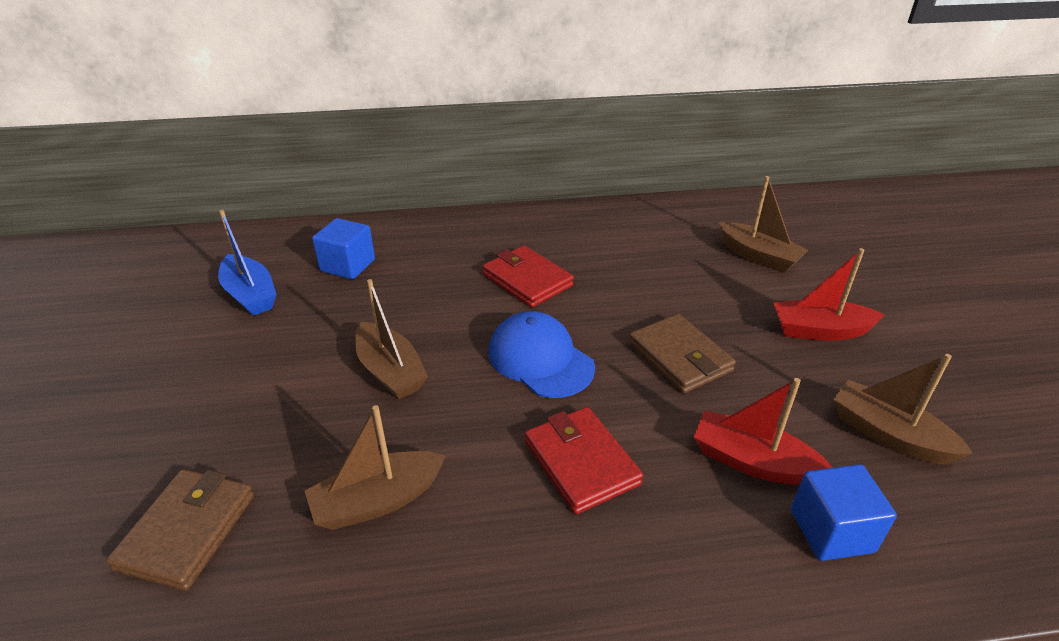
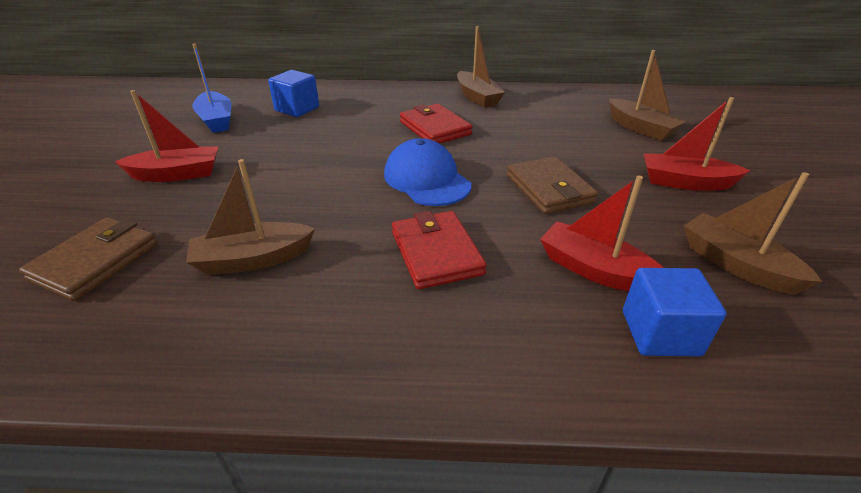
camera: 10 degrees right, 0 degrees up
brown boat [355,279,428,399] -> brown boat moved to [457,26,505,108]
none -> red boat [115,90,219,182]

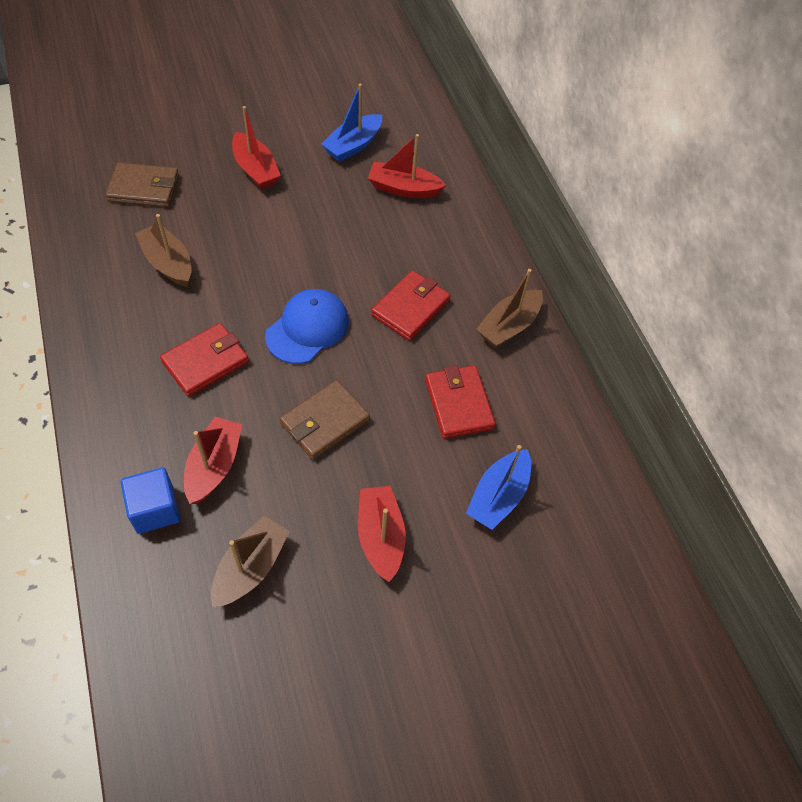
camera: 65 degrees right, 20 degrees up
blue cube [268,70,319,117] -> red boat [368,134,446,198]
brown boat [609,50,686,141] -> blue boat [466,445,531,530]
none -> red wallet [425,365,496,439]

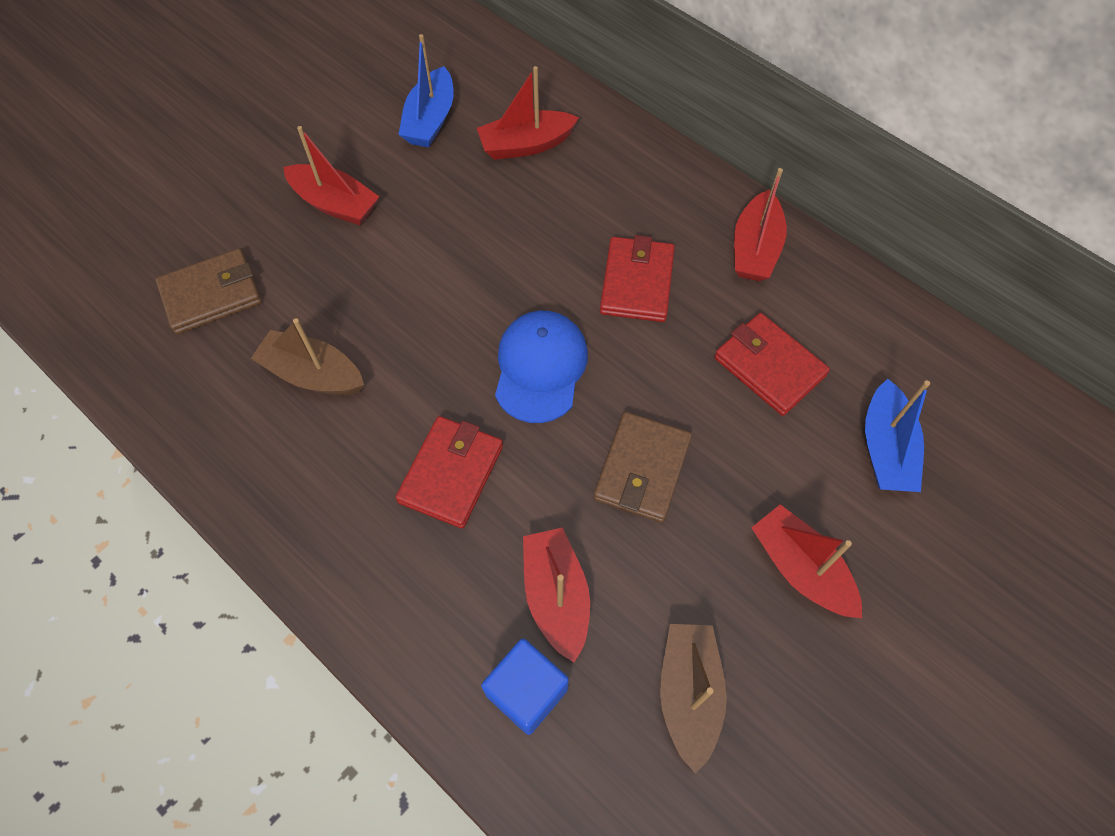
camera: 25 degrees left, 5 degrees up
brown boat [476,269,543,348] -> red boat [734,168,787,281]

